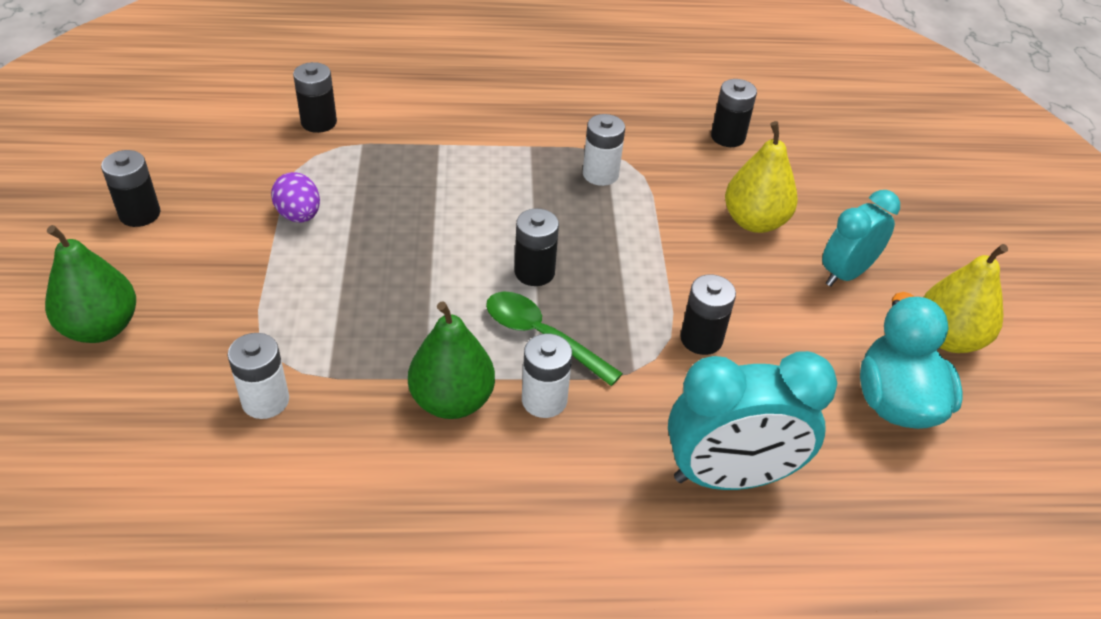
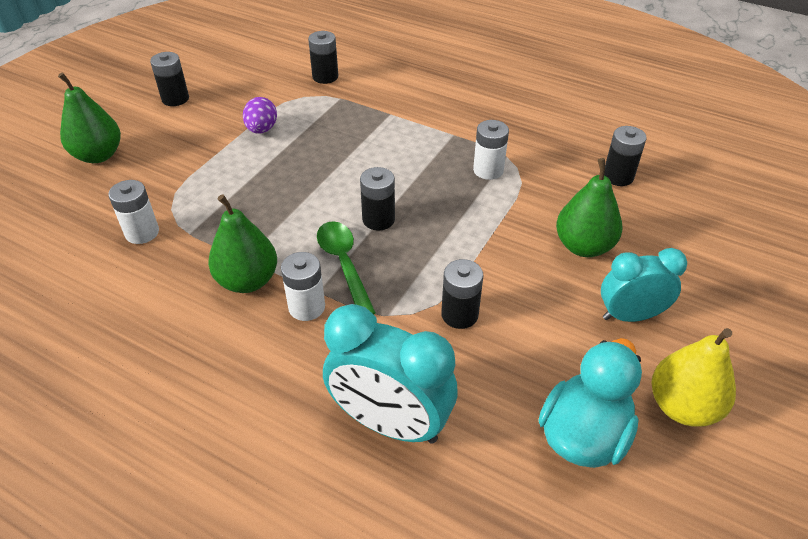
camera: 35 degrees right, 0 degrees up
yellow pear [725,121,798,233] -> green pear [556,158,622,257]

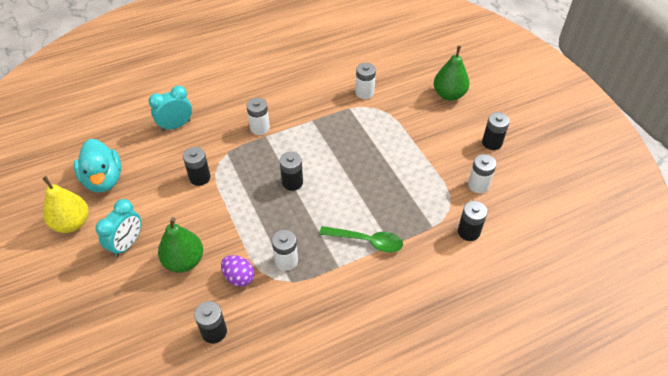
camera: 125 degrees right, 5 degrees up
green pear [208,194,277,293] -> none
purple egg [243,97,277,134] -> purple egg moved to [221,255,254,287]
green spoon [317,221,376,315] -> green spoon moved to [319,226,403,253]
turquoise clock [323,304,458,444] -> turquoise clock [148,86,192,132], size x0.66
none -> white battery [468,154,497,193]

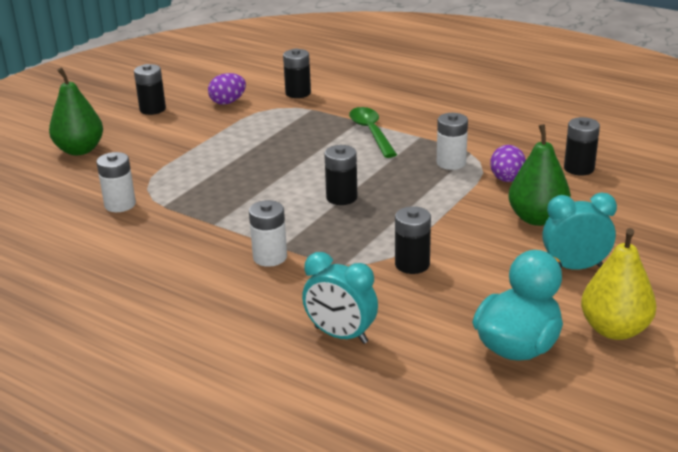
camera: 120 degrees left, 20 degrees down
white battery [468,154,497,193] -> purple egg [208,73,246,105]

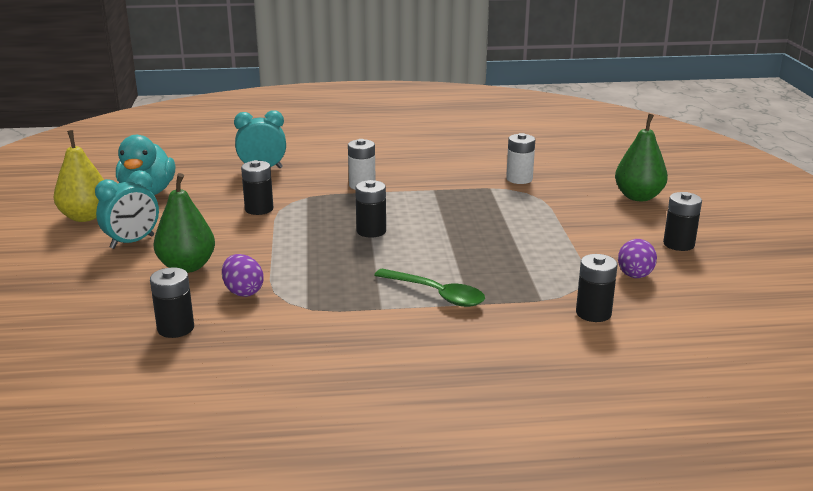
camera: 140 degrees right, 5 degrees down
white battery [437,113,468,170] -> none

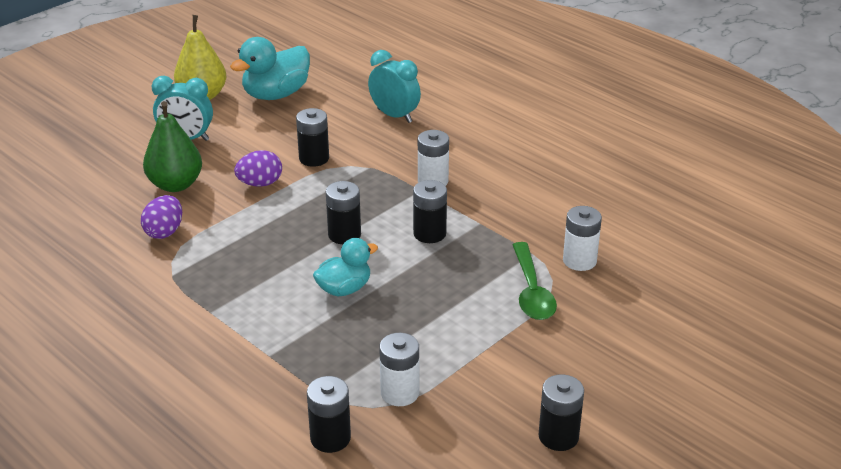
camera: 50 degrees right, 10 degrees up
black battery [150,268,194,338] -> black battery moved to [413,180,447,243]
green spoon [374,269,485,307] -> green spoon moved to [512,242,557,320]
green pear [615,114,668,201] -> none
purple egg [618,239,657,278] -> purple egg moved to [234,150,282,187]
none -> turquoise duck [313,238,378,296]
none -> white battery [379,333,419,406]

